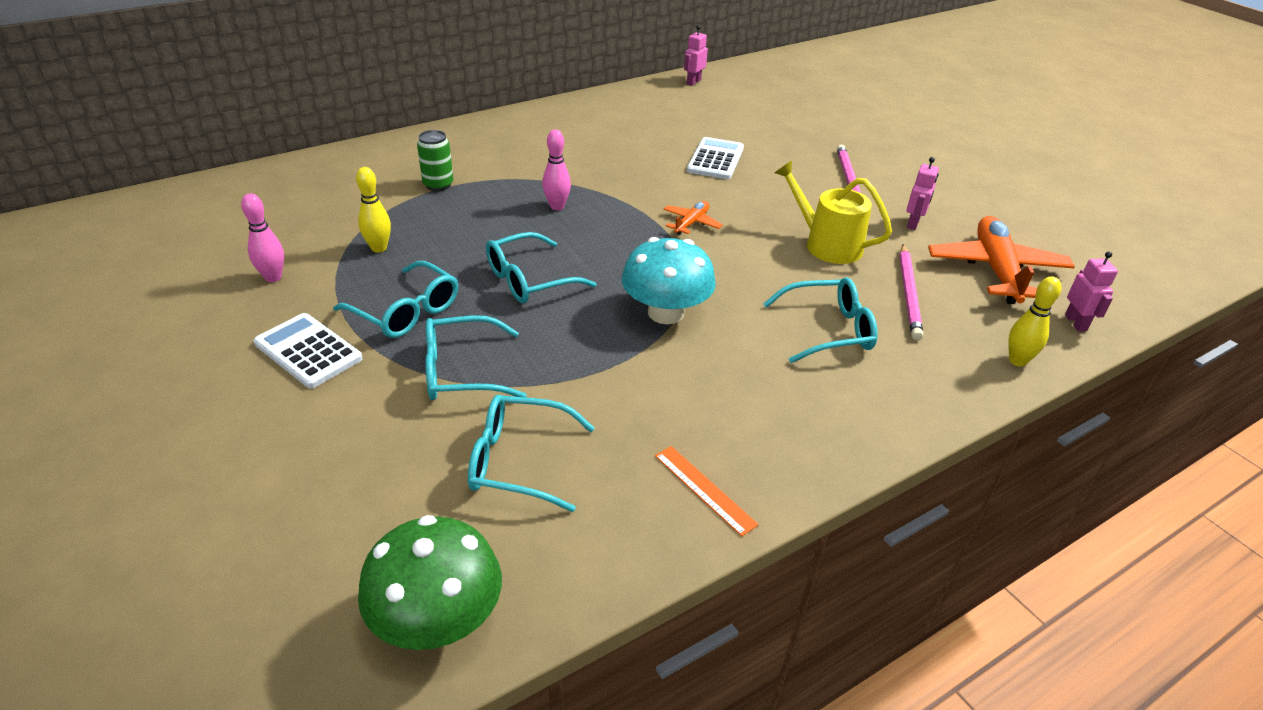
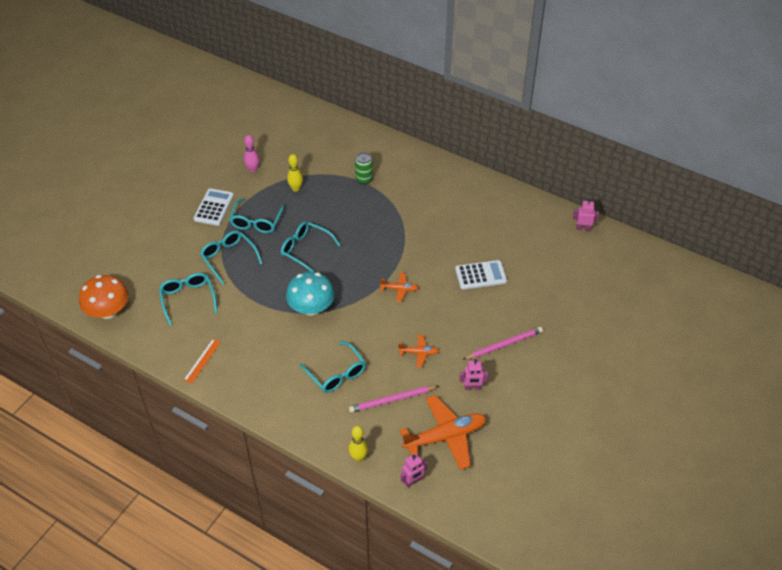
camera: 65 degrees right, 10 degrees up
green mushroom [358,515,502,650] -> orange mushroom [79,275,128,319]
pink bowling pin [542,130,571,210] -> none
yellow watering can [774,160,892,264] -> orange plane [398,335,439,367]

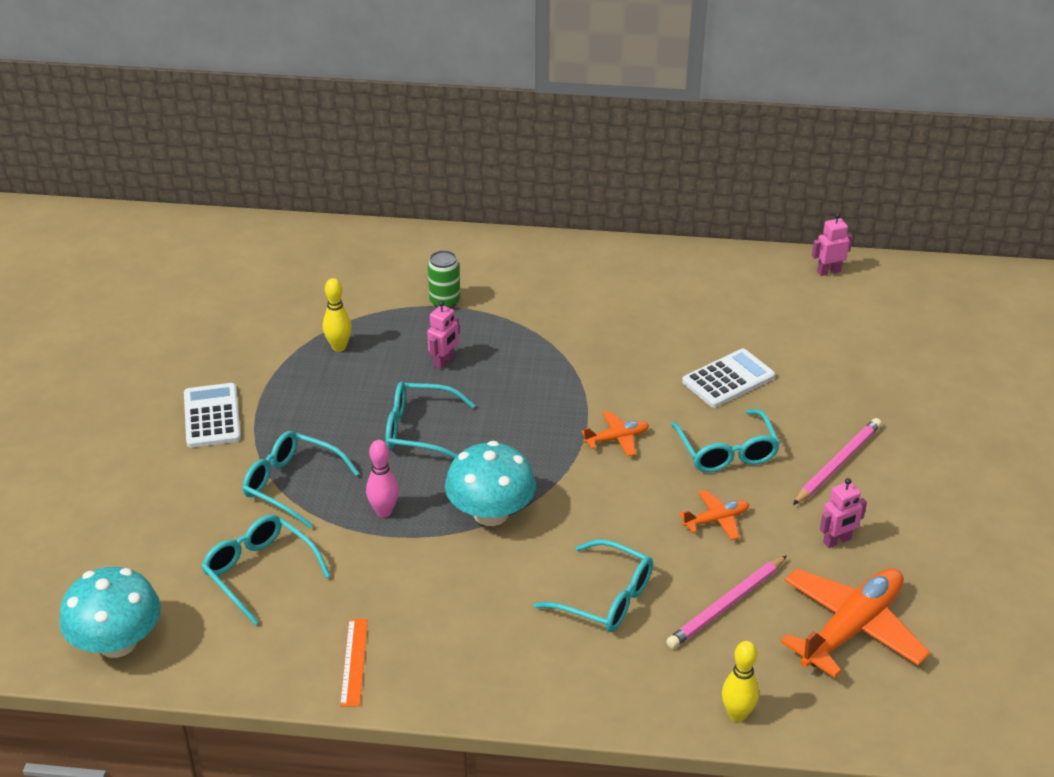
camera: 25 degrees left, 10 degrees down
orange mushroom [79,275,128,319] -> turquoise mushroom [59,567,161,658]
turquoise glasses [229,199,285,233] -> turquoise glasses moved to [671,409,780,472]
pink bowling pin [244,135,259,172] -> pink bowling pin moved to [366,440,399,517]
pink robot [401,453,428,487] -> pink robot moved to [427,301,459,369]

